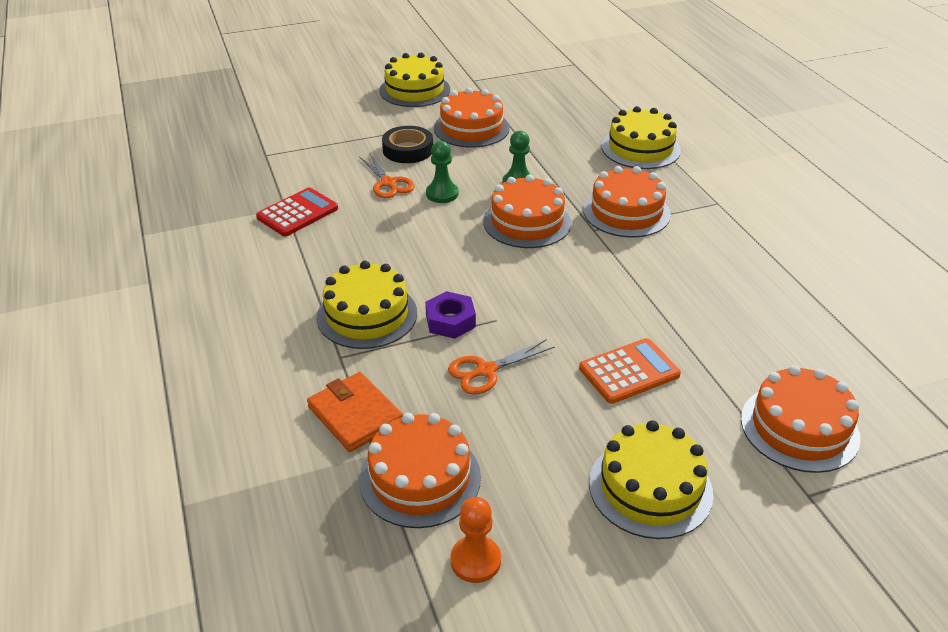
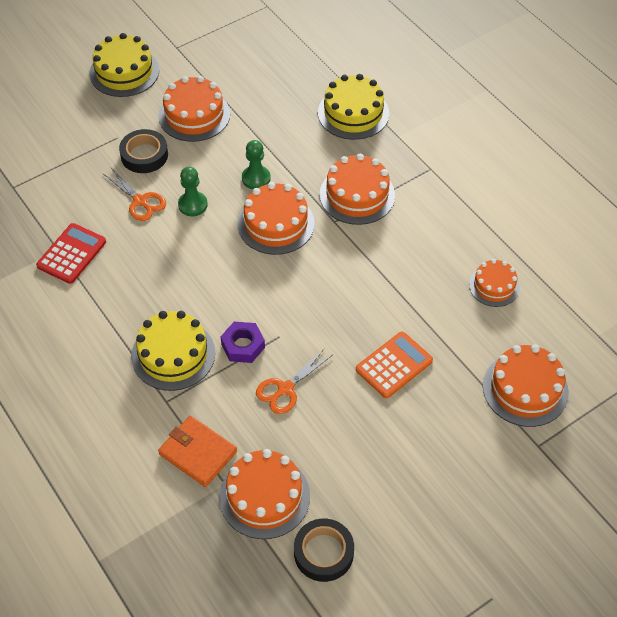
camera: 15 degrees left, 15 degrees up
orange pawn [450,497,501,583] -> black tape [294,519,354,582]
yellow cake [589,420,713,539] -> none
none -> orange cake [469,259,520,307]

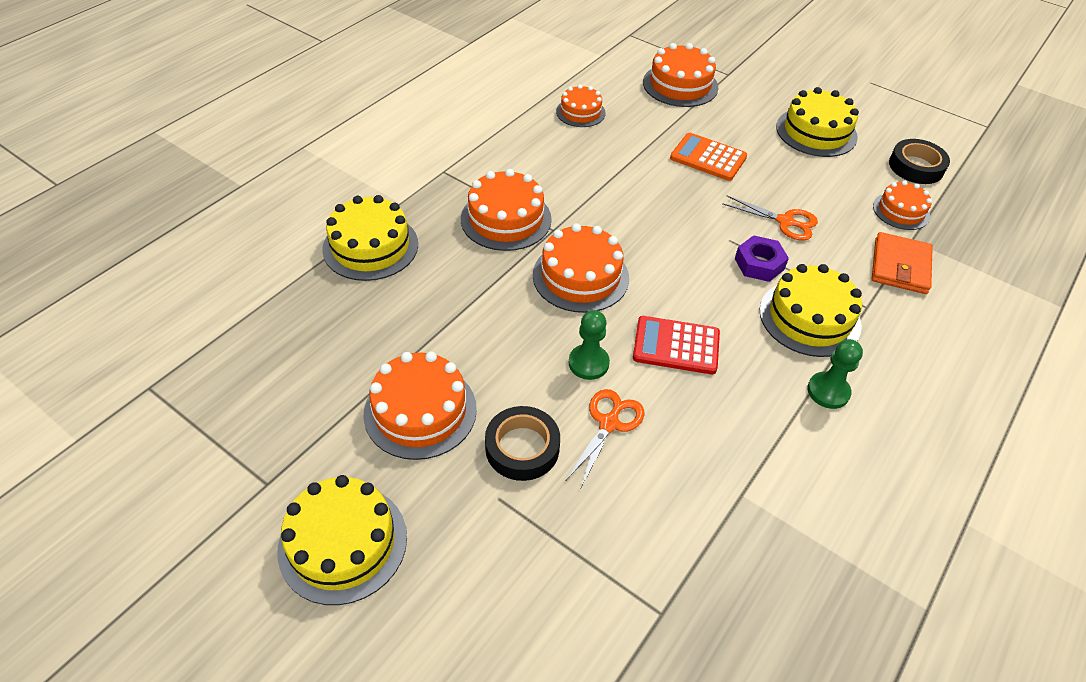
camera: 110 degrees left, 5 degrees down
red calculator [36,223,106,284] -> red calculator moved to [633,316,720,374]
orange cake [219,449,310,539] -> orange cake [873,181,932,230], size x0.63
green pawn [242,140,271,189] -> green pawn moved to [808,339,863,409]
none -> yellow cake [776,87,859,157]

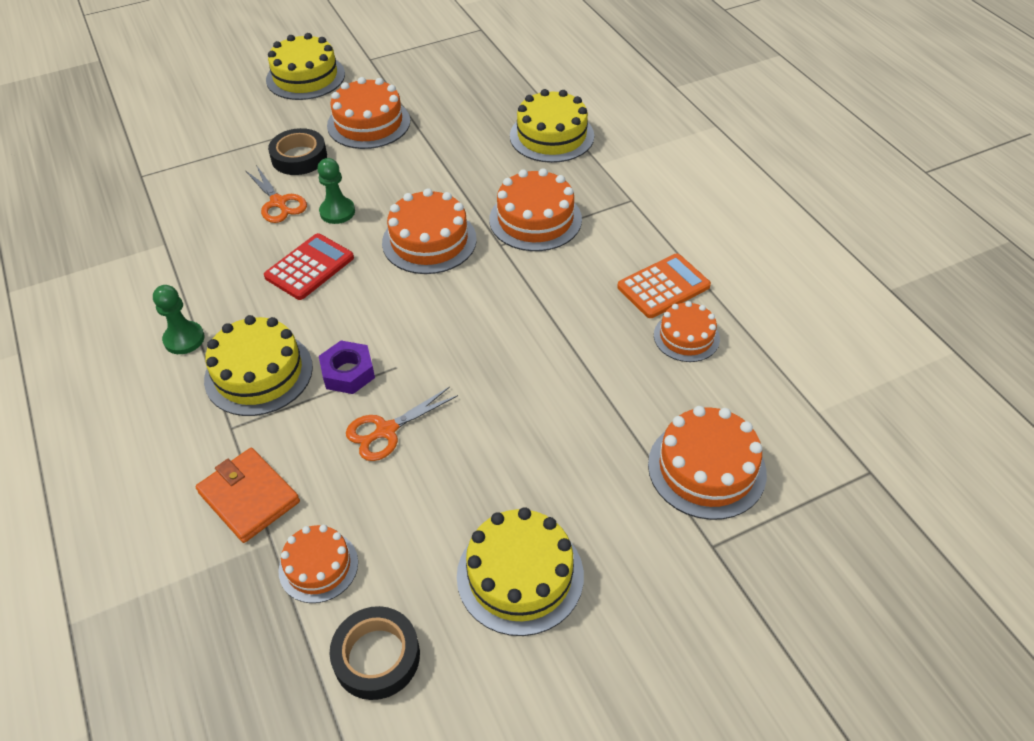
camera: 120 degrees right, 0 degrees up
orange calculator [670,133,747,181] -> orange calculator moved to [617,253,711,318]

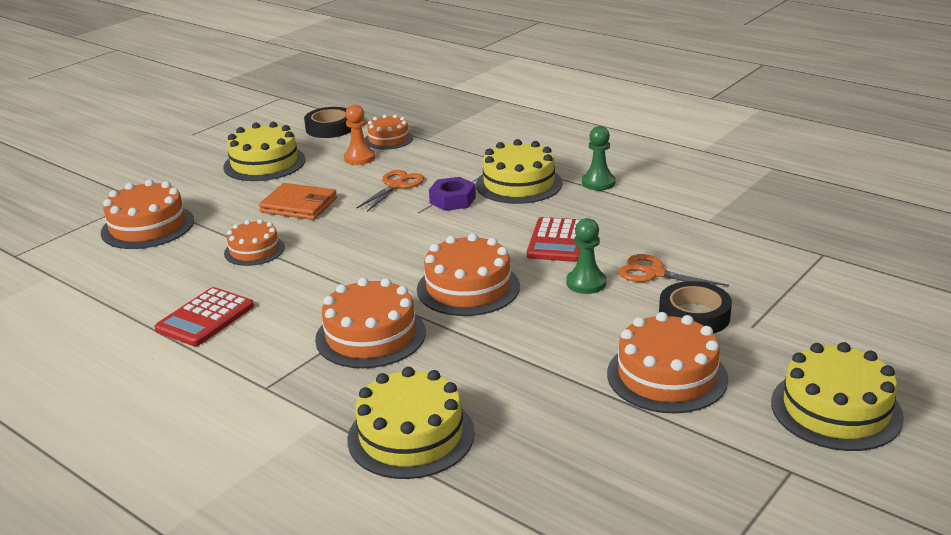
camera: 155 degrees right, 20 degrees down
orange wallet [195,448,300,543] -> orange wallet moved to [259,183,337,220]
orange calculator [617,253,711,318] -> red calculator [154,287,254,346]
orange cake [654,301,720,362] -> orange cake moved to [224,219,285,266]
none -> orange pawn [344,105,375,165]

